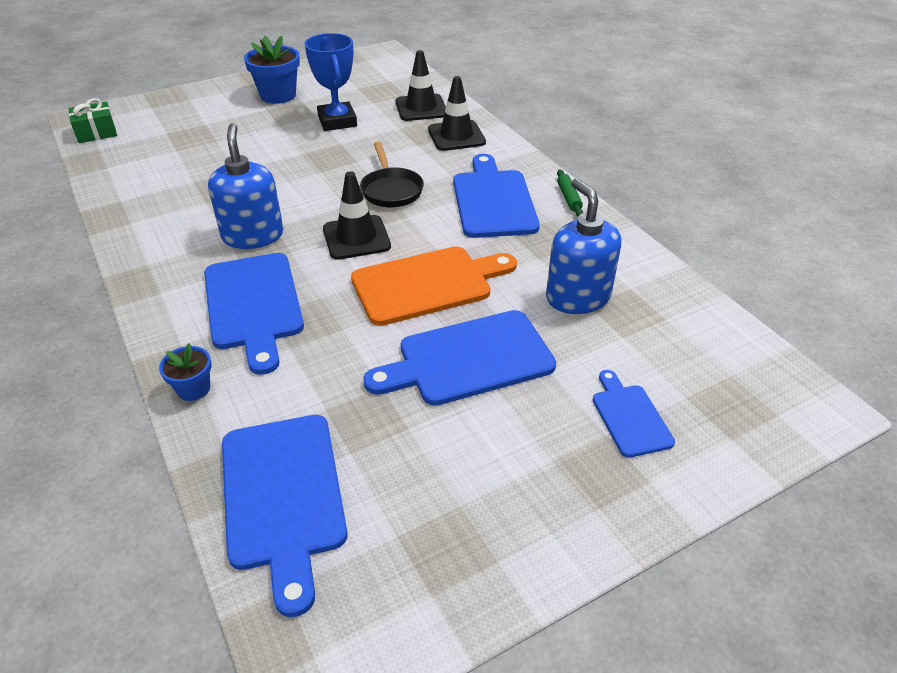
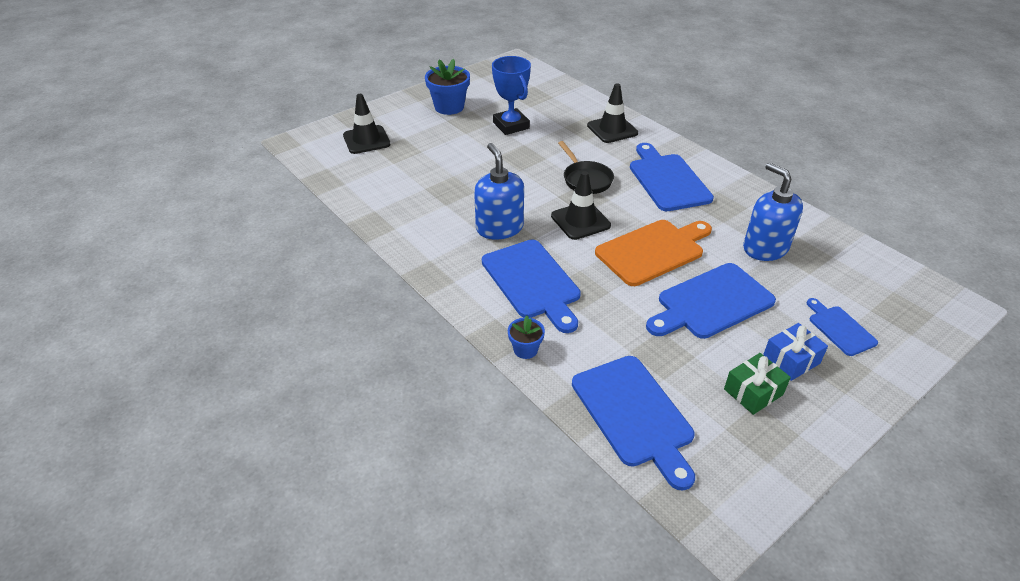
camera: 10 degrees left, 0 degrees up
green gift [68,98,117,143] -> green gift moved to [724,353,791,415]
black traffic cone [396,50,446,121] -> black traffic cone moved to [343,94,390,154]
green rolling pin [557,169,583,216] -> none
none -> blue gift [763,323,828,381]

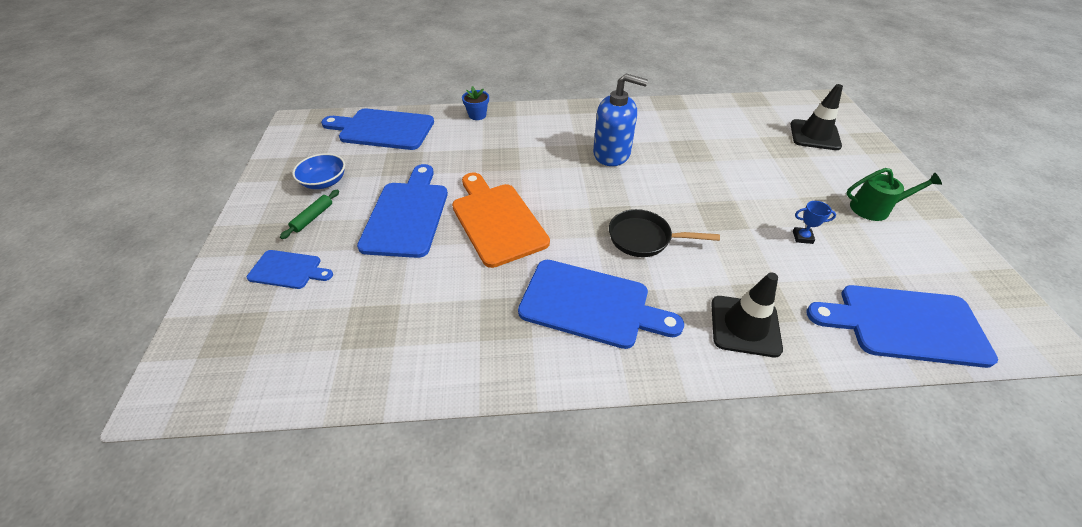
camera: 125 degrees right, 5 degrees up
blue flower pot [425,59,470,115] -> green watering can [846,168,942,221]
blue cutting board [482,239,581,333] -> blue cutting board moved to [807,285,998,368]
blue trophy [492,56,531,135] -> blue trophy [793,201,836,244], size x0.44
black traffic cone [551,171,611,240] -> none
orange cutting board [595,220,712,286] -> orange cutting board turned 150 degrees clockwise [452,172,550,268]
green gift [724,353,791,415] -> blue bowl [292,153,345,189]
blue soap dispenser [743,163,803,261] -> none
blue gift [763,323,828,381] -> green rolling pin [280,189,339,239]

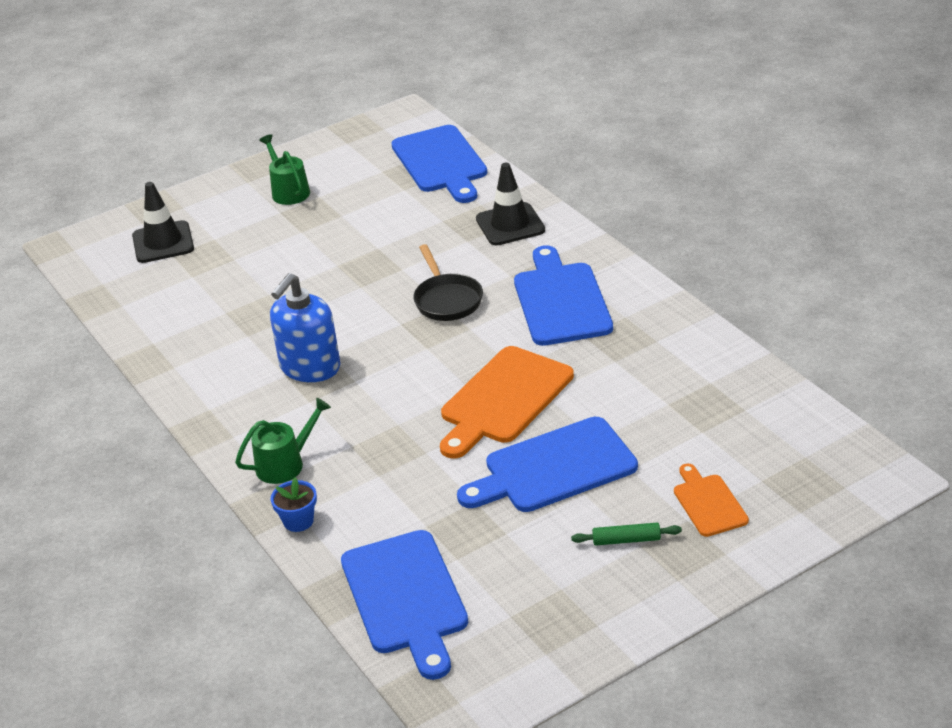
camera: 115 degrees left, 10 degrees down
blue cutting board [247,250,333,289] -> orange cutting board [674,464,749,537]
blue bowl [292,153,345,189] -> none
blue soap dispenser [593,74,648,166] -> blue soap dispenser turned 135 degrees counterclockwise [270,273,340,382]
blue trophy [793,201,836,244] -> none
none -> green watering can [235,398,331,484]

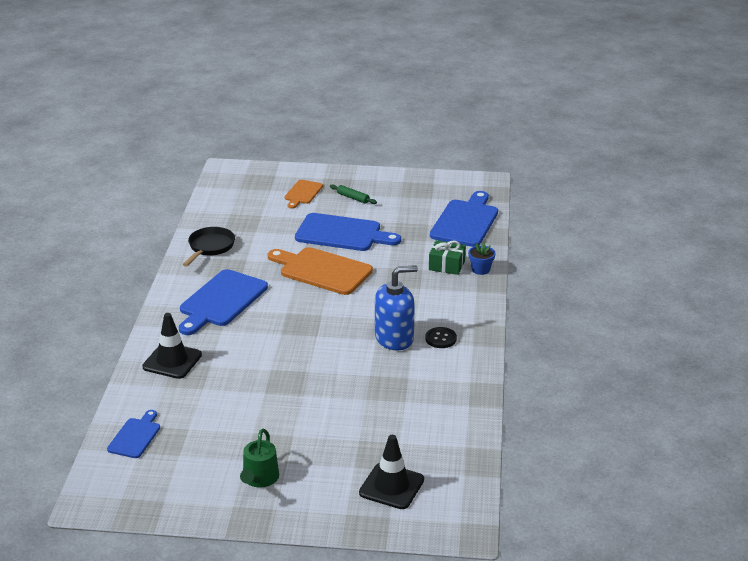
camera: 145 degrees left, 5 degrees down
green watering can [235,398,331,484] -> none
blue cutting board [391,125,487,203] -> blue cutting board [107,410,160,458], size x0.55
black pan [413,244,483,321] -> black pan moved to [182,227,235,267]
orange cutting board [440,346,574,459] -> orange cutting board turned 135 degrees counterclockwise [268,247,373,295]
none -> black button [425,327,457,348]
none -> green gift [429,240,466,275]

